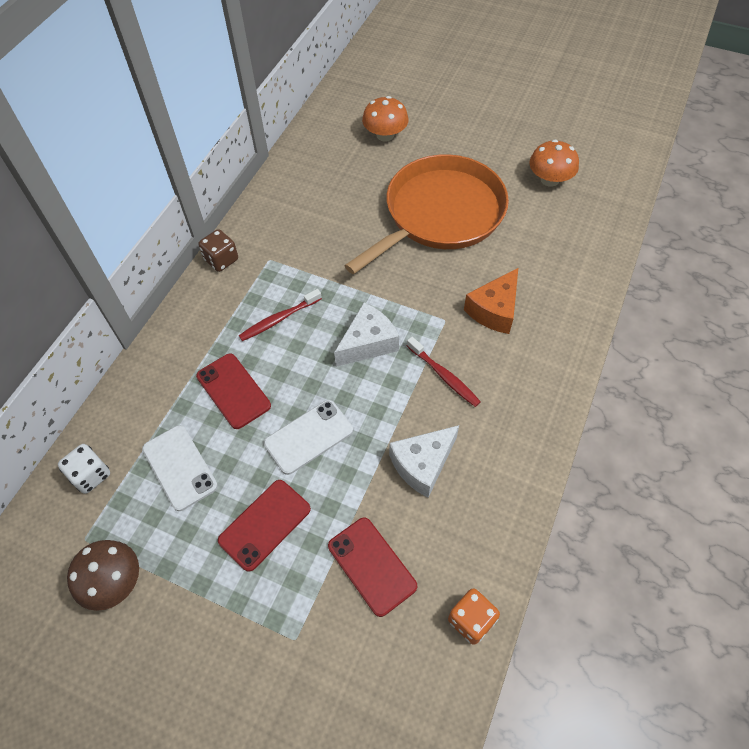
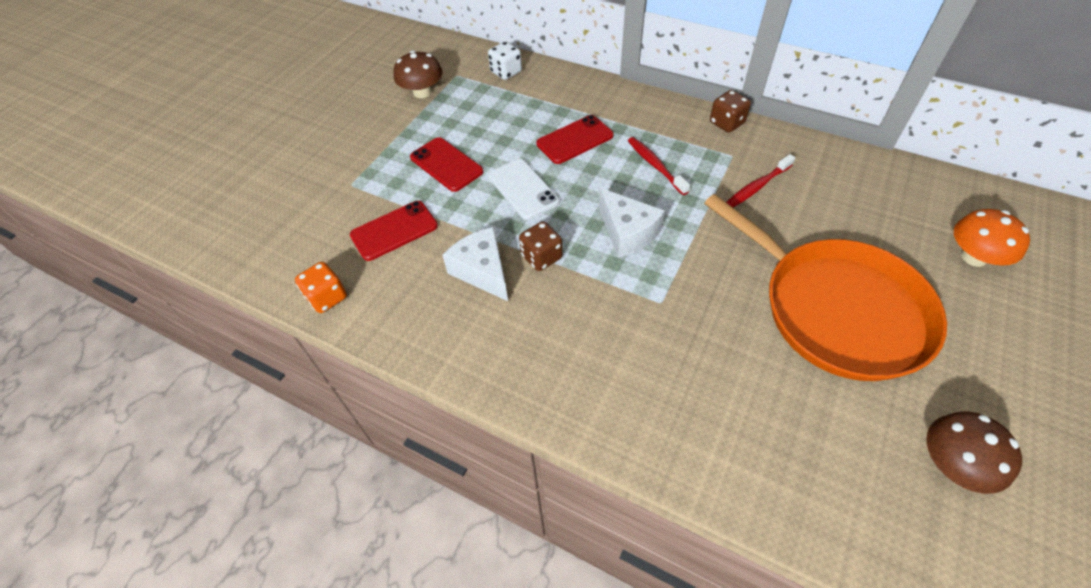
camera: 95 degrees right, 5 degrees down
white phone [142,425,218,511] -> none
red toothbrush [407,337,481,407] -> red toothbrush moved to [726,154,795,207]
orange cheese [464,268,518,334] -> none
orange mushroom [530,140,579,187] -> brown mushroom [926,411,1022,494]
none -> brown dice [519,221,562,271]

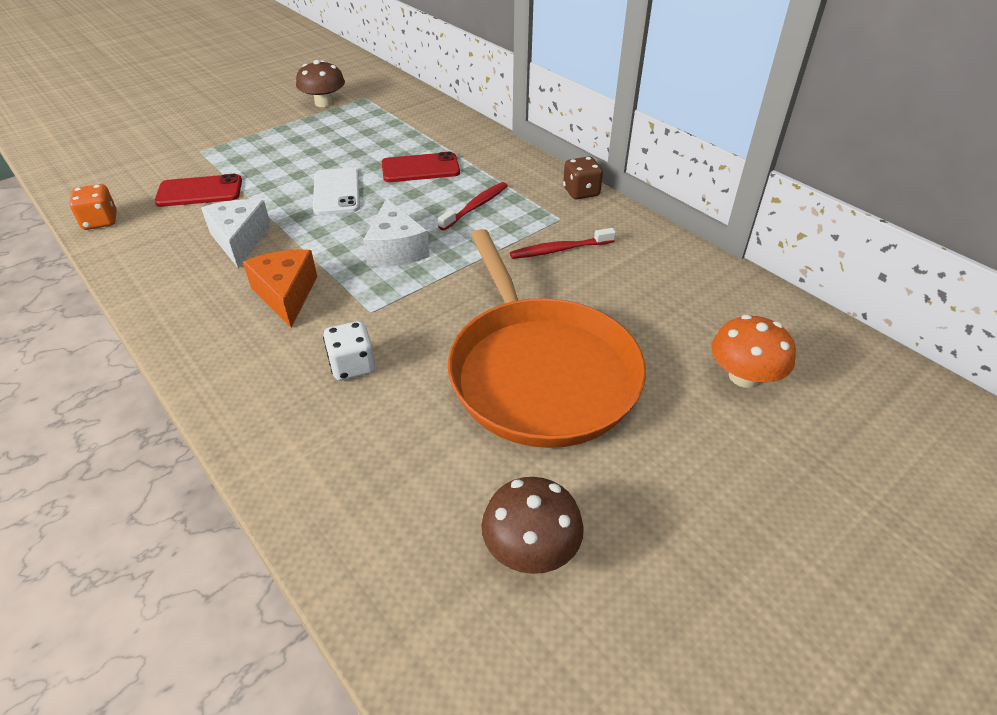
camera: 20 degrees right, 10 degrees down
red phone [410,137,483,192] -> none
white dice [488,41,522,80] -> white dice moved to [323,321,375,381]
brown dice [519,221,562,271] -> none
red toothbrush [628,137,690,195] -> red toothbrush turned 45 degrees clockwise [438,182,508,231]
none -> orange cheese [243,250,317,328]

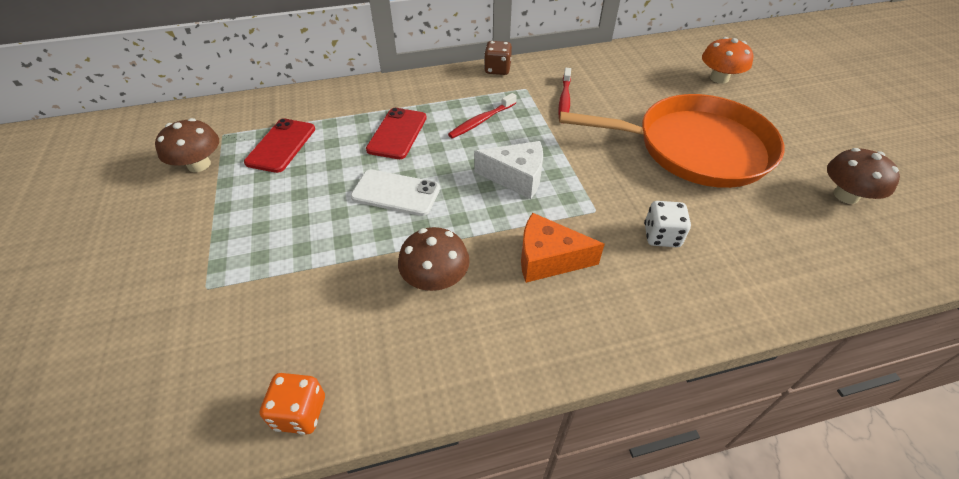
camera: 65 degrees left, 5 degrees up
red phone [154,174,242,207] -> red phone moved to [244,118,315,173]
white cheese [201,199,271,268] -> brown mushroom [398,227,470,291]
red toothbrush [438,182,508,231] -> red toothbrush turned 105 degrees counterclockwise [448,93,517,139]

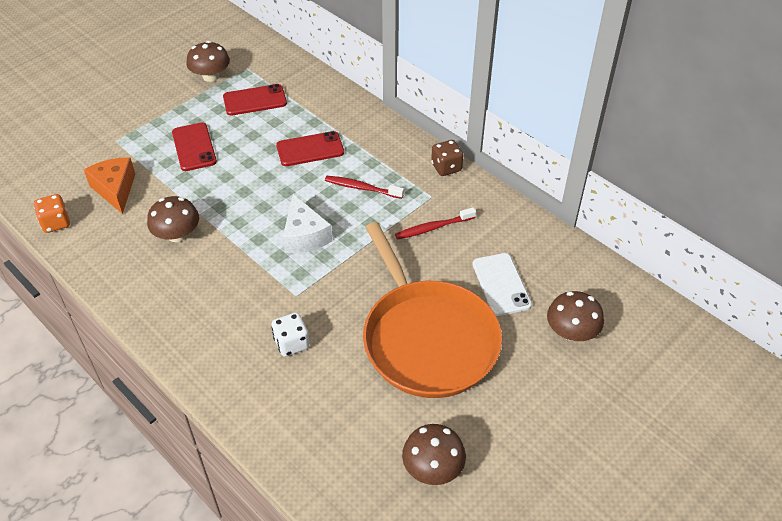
camera: 60 degrees right, 0 degrees up
white phone [351,169,440,216] -> white phone moved to [472,253,532,316]
orange cheese [521,213,605,283] -> orange cheese moved to [84,157,135,214]
orange mushroom [702,37,753,84] -> brown mushroom [547,291,604,341]
none -> red phone [172,123,217,171]

